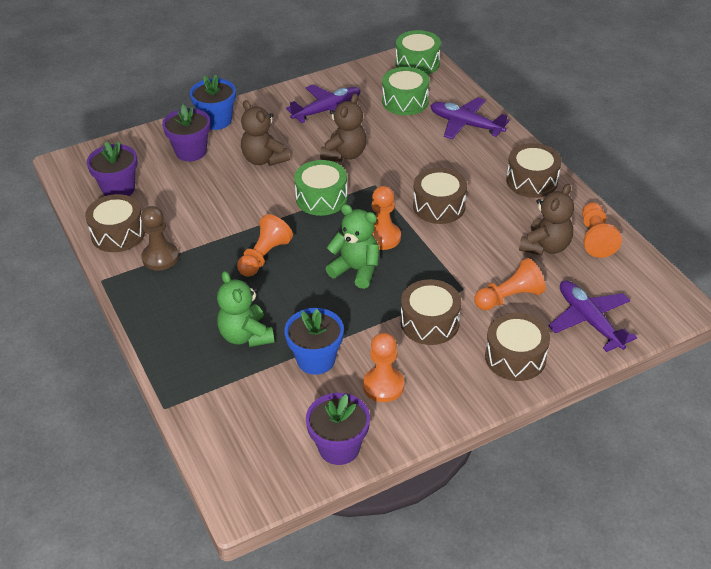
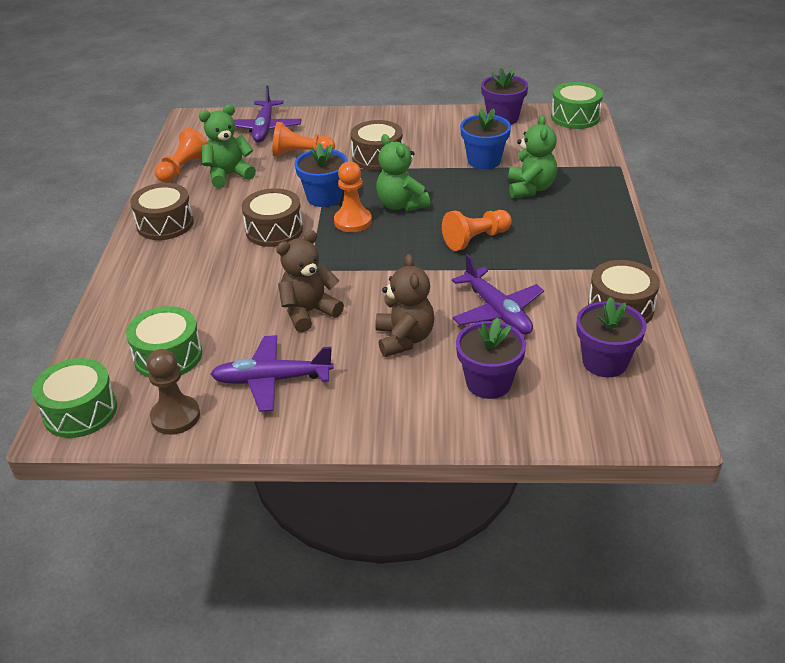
camera: 150 degrees left, 5 degrees down
brown pawn [141,206,179,271] -> brown pawn moved to [147,349,200,435]
blue flower pot [190,75,236,130] -> blue flower pot moved to [295,143,348,207]
green drum [294,160,348,216] -> green drum moved to [551,82,603,129]
orange pawn [363,333,404,402] -> none
purple plane [430,97,509,139] -> purple plane moved to [452,254,544,335]
brown drum [485,312,550,381] -> none
brown teddy bear [519,184,574,255] -> green teddy bear [199,105,256,188]

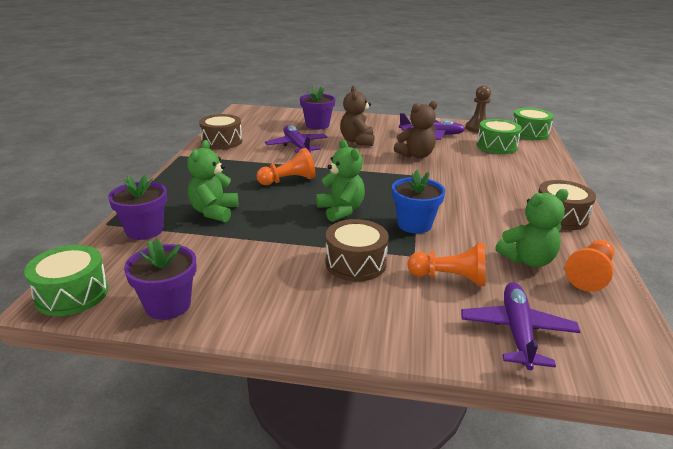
camera: 175 degrees left, 10 degrees down
brown drum [242,188,303,247] -> none
orange pawn [334,161,372,232] -> none
blue flower pot [460,108,511,169] -> none
purple flower pot [576,297,647,377] -> purple flower pot moved to [108,175,167,240]

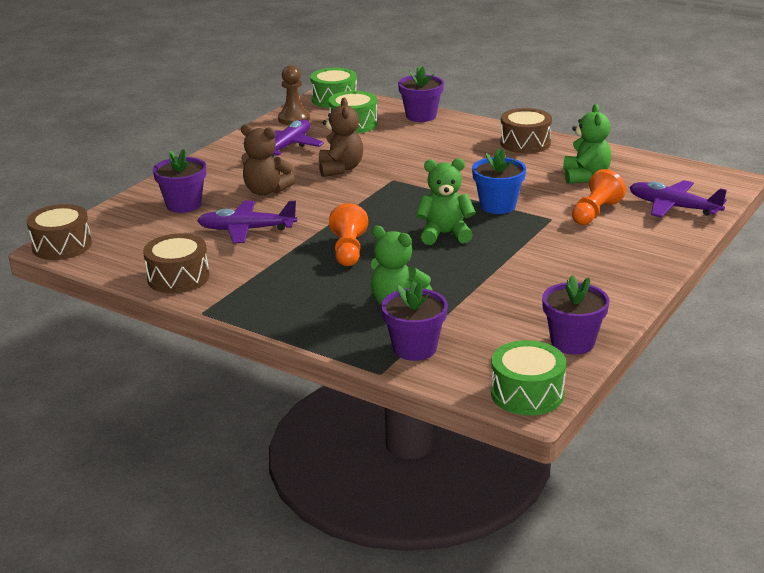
camera: 65 degrees left, 0 degrees up
brown drum [325,219,389,281] -> brown drum moved to [27,204,92,260]
orange pawn [565,240,614,292] -> none
none -> purple flower pot [398,66,444,122]

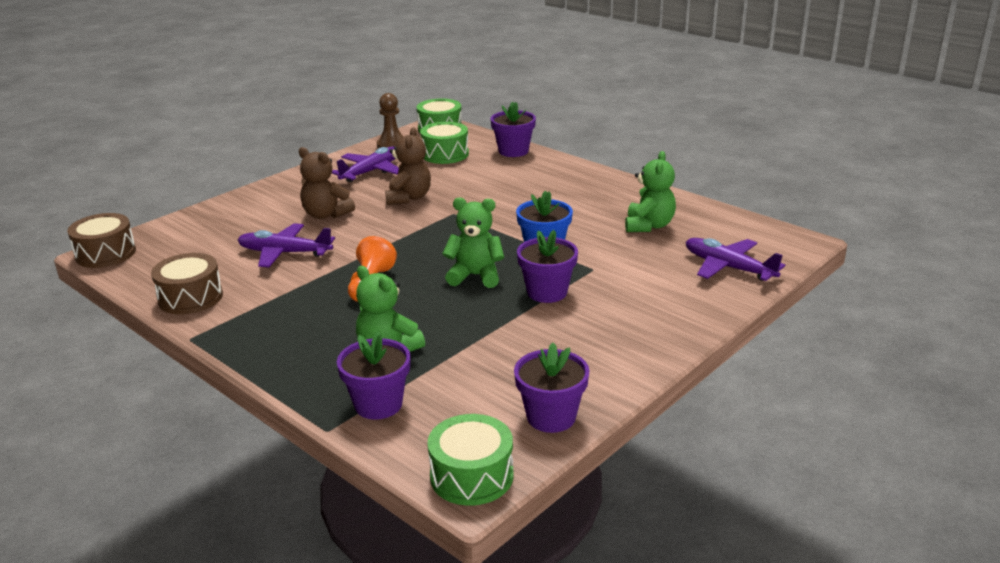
camera: 10 degrees right, 0 degrees up
purple flower pot [153,149,206,213] -> purple flower pot moved to [517,230,578,303]
brown drum [500,108,552,154] -> none
orange pawn [572,169,626,225] -> none

